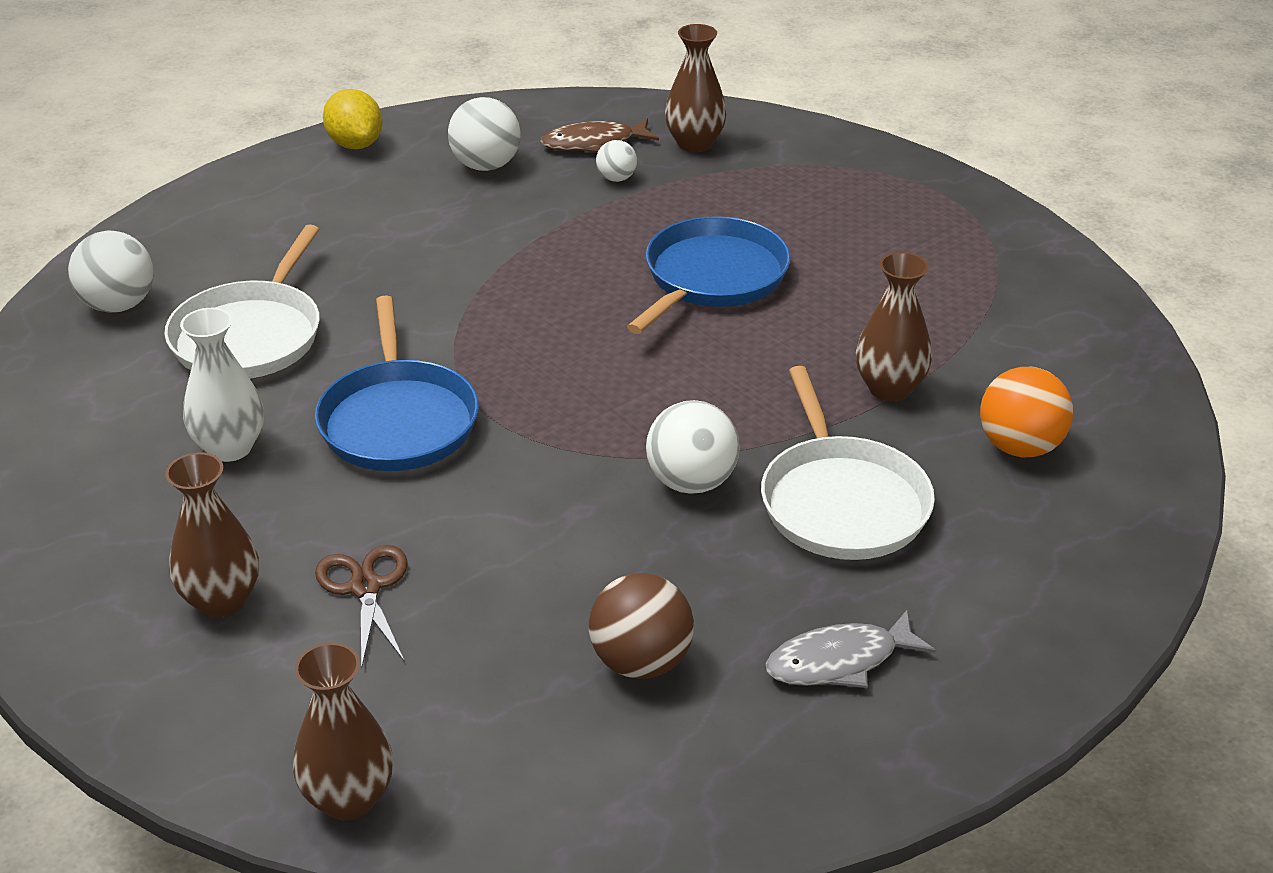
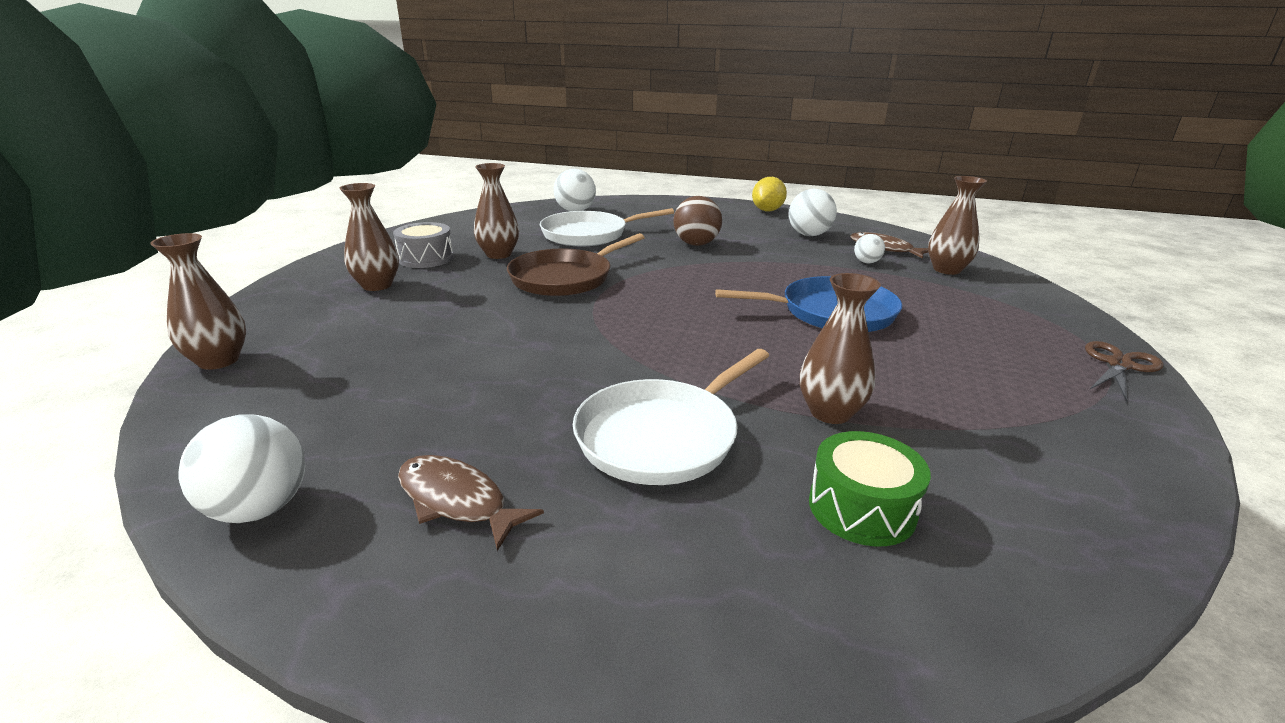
camera: 55 degrees right, 10 degrees down
white vase [180,308,264,462] -> brown vase [474,163,519,259]
blue pan [315,295,479,471] -> brown pan [507,233,645,296]
brown scissors [315,545,408,668] -> brown scissors moved to [1085,341,1164,402]
brown ball [589,573,694,679] -> brown ball moved to [673,196,722,246]
white ball [646,400,740,494] -> white ball moved to [179,414,305,523]
grey fish [766,610,936,688] -> brown fish [398,455,544,551]
orange ball [980,367,1073,457] -> green drum [809,431,931,547]
none -> grey drum [393,222,454,268]

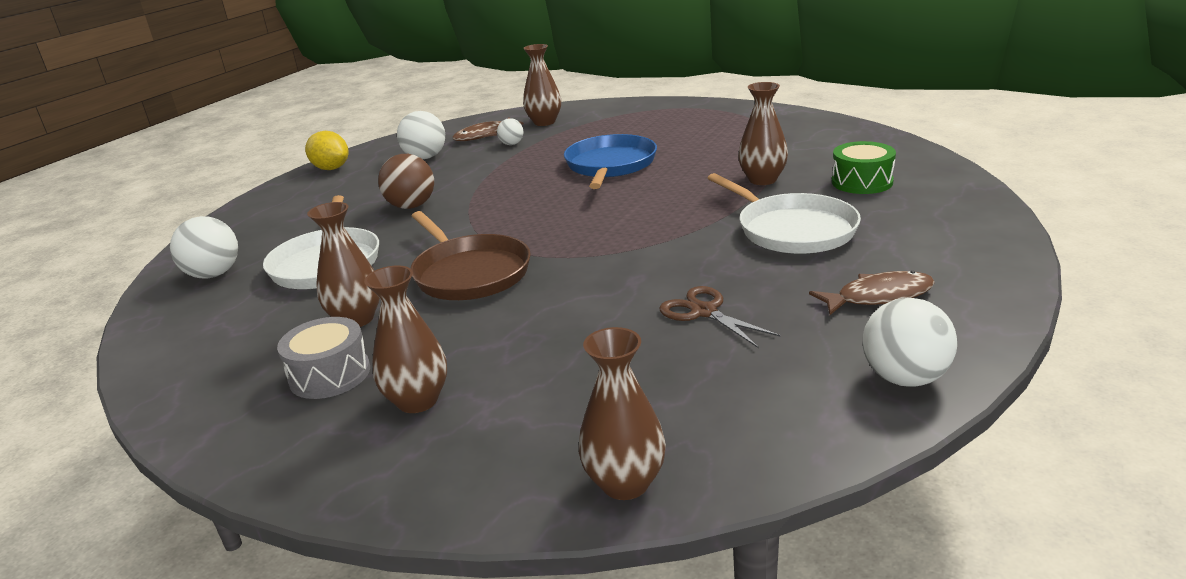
camera: 75 degrees left, 0 degrees up
brown fish [398,455,544,551] -> brown fish turned 150 degrees counterclockwise [809,271,935,315]
brown scissors [1085,341,1164,402] -> brown scissors moved to [659,286,781,348]

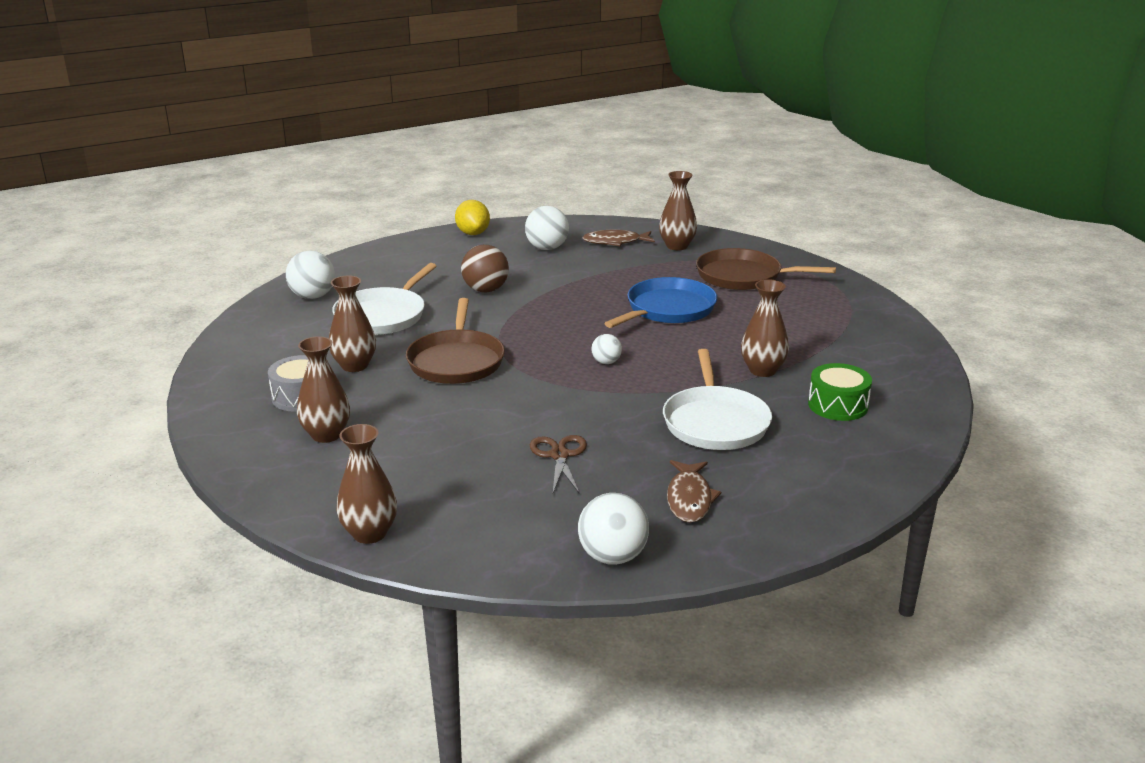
camera: 30 degrees right, 0 degrees up
white ball [497,118,523,145] -> white ball moved to [591,334,622,364]
brown fish [809,271,935,315] -> brown fish turned 75 degrees clockwise [667,460,721,523]
none -> brown pan [696,248,836,290]

